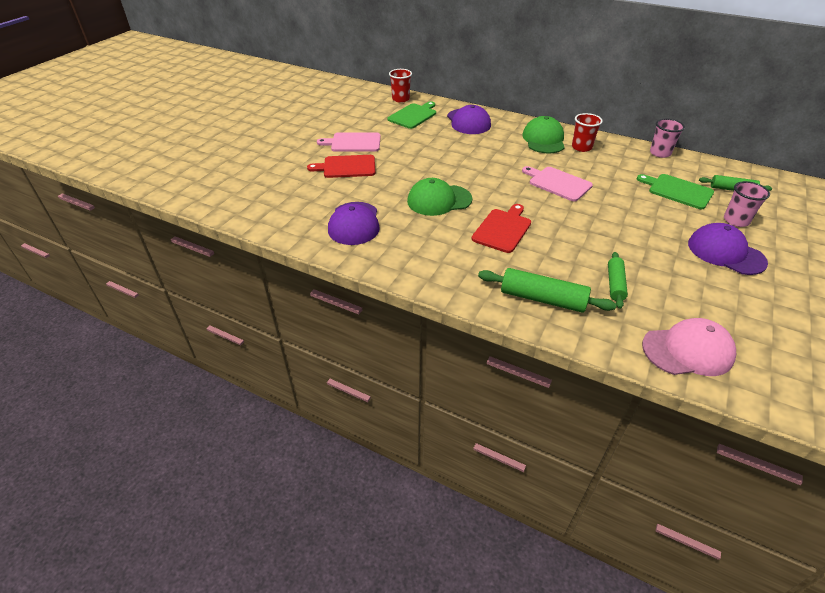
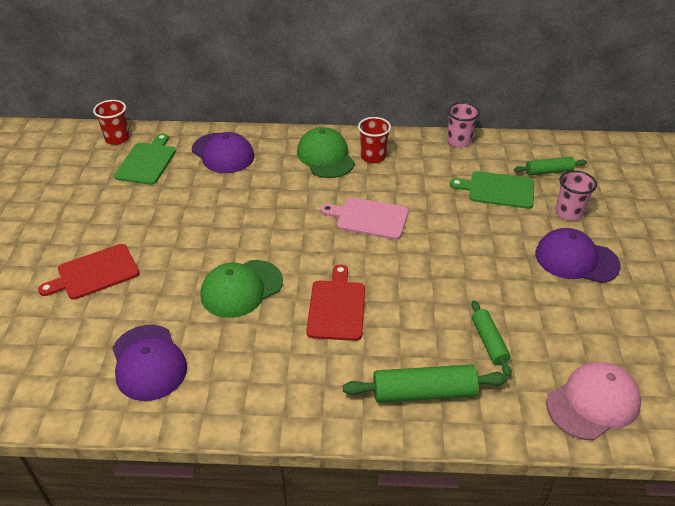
camera: 25 degrees left, 0 degrees up
pink cutting board [317,132,381,152] -> none

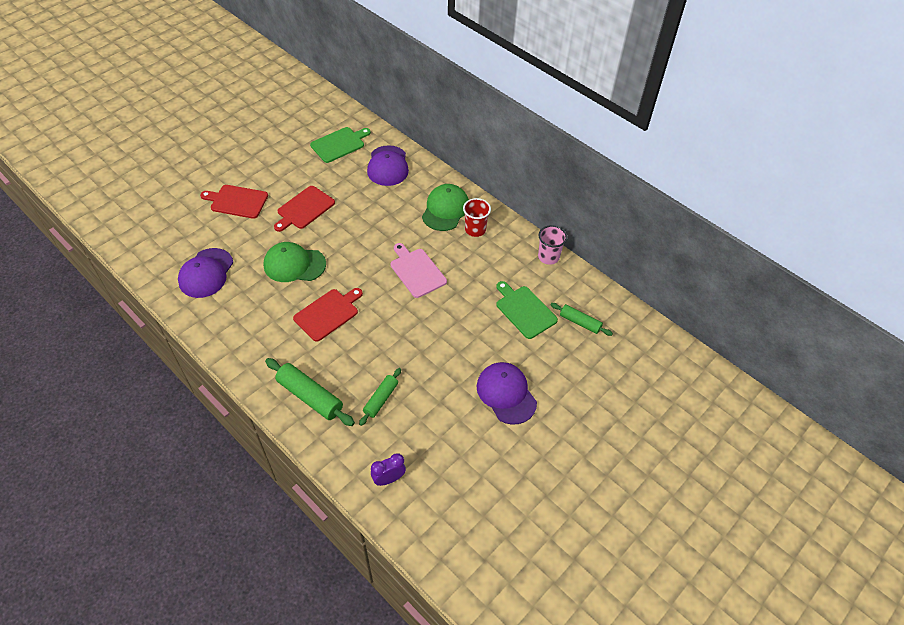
camera: 40 degrees right, 10 degrees up
red cup [93,100,129,145] -> none
pink cap [546,362,641,440] -> purple clock [371,453,406,486]
pink cup [555,171,597,221] -> none
none -> red cutting board [274,186,335,232]

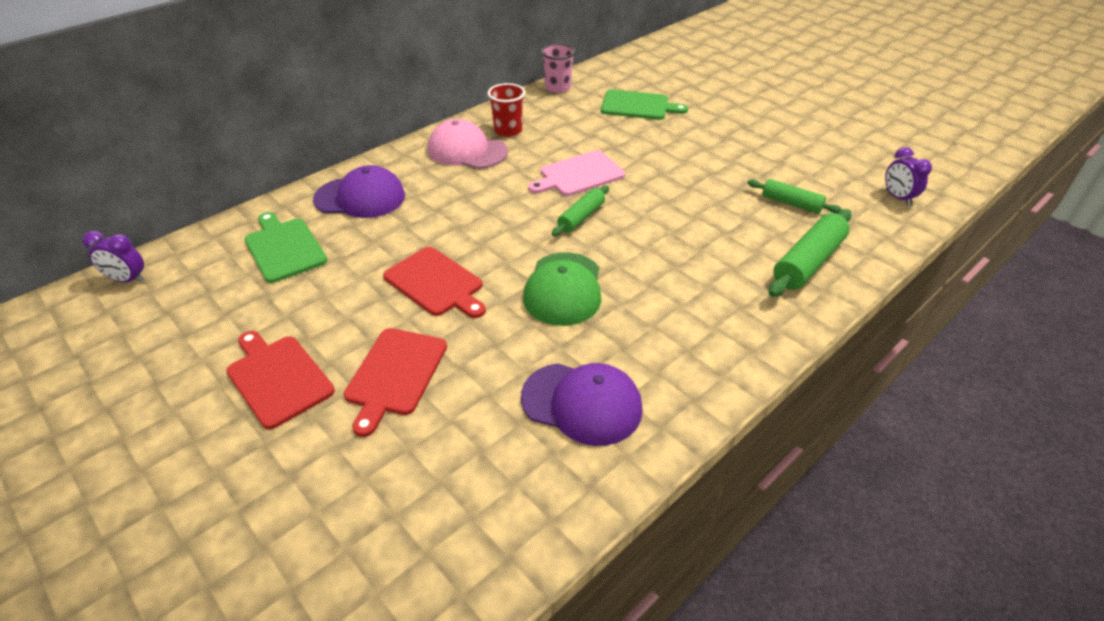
camera: 85 degrees left, 10 degrees down
red cutting board [293,288,363,342] -> red cutting board moved to [226,331,335,429]
green cap [422,184,469,231] -> pink cap [427,119,508,169]
purple cap [476,362,537,425] -> none
green cutting board [496,281,558,339] -> green cutting board turned 135 degrees counterclockwise [601,89,688,120]
green rolling pin [551,303,613,336] -> green rolling pin moved to [552,186,609,236]
none -> purple clock [82,231,145,283]

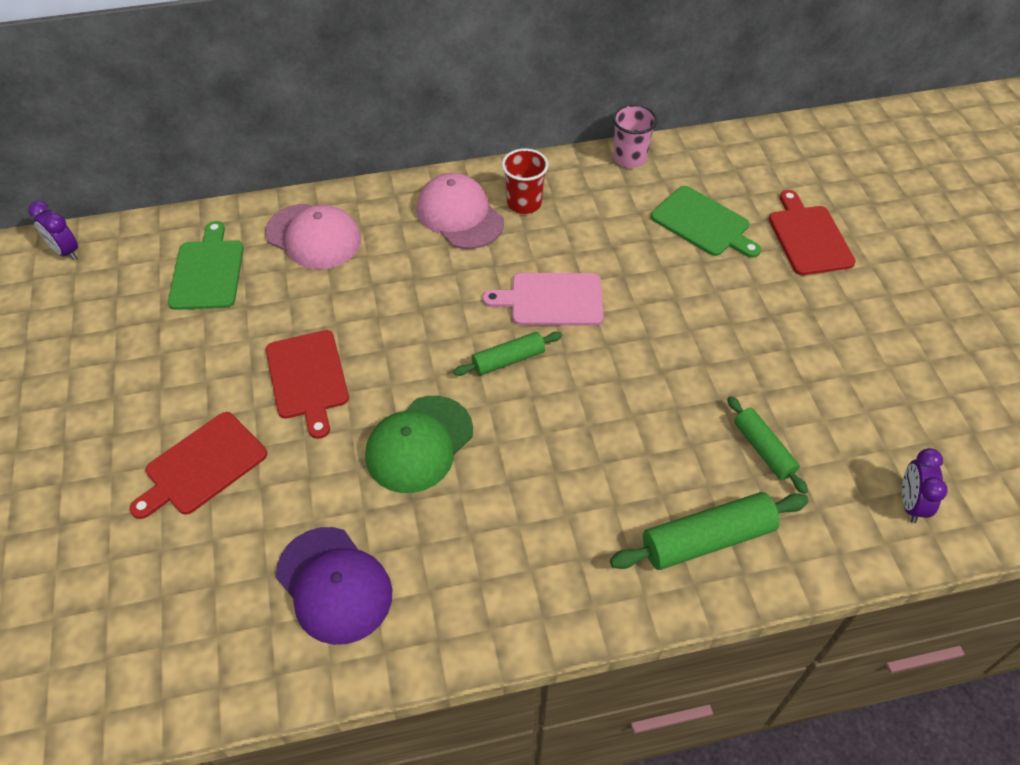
camera: 30 degrees right, 10 degrees up
red cutting board [226,331,335,429] -> red cutting board moved to [769,190,856,275]
purple cap [313,165,405,218] -> pink cap [265,204,361,269]

